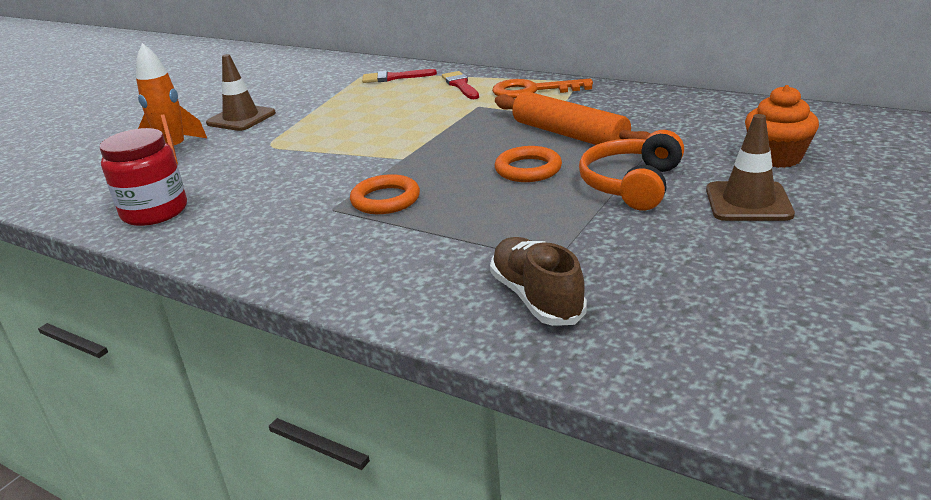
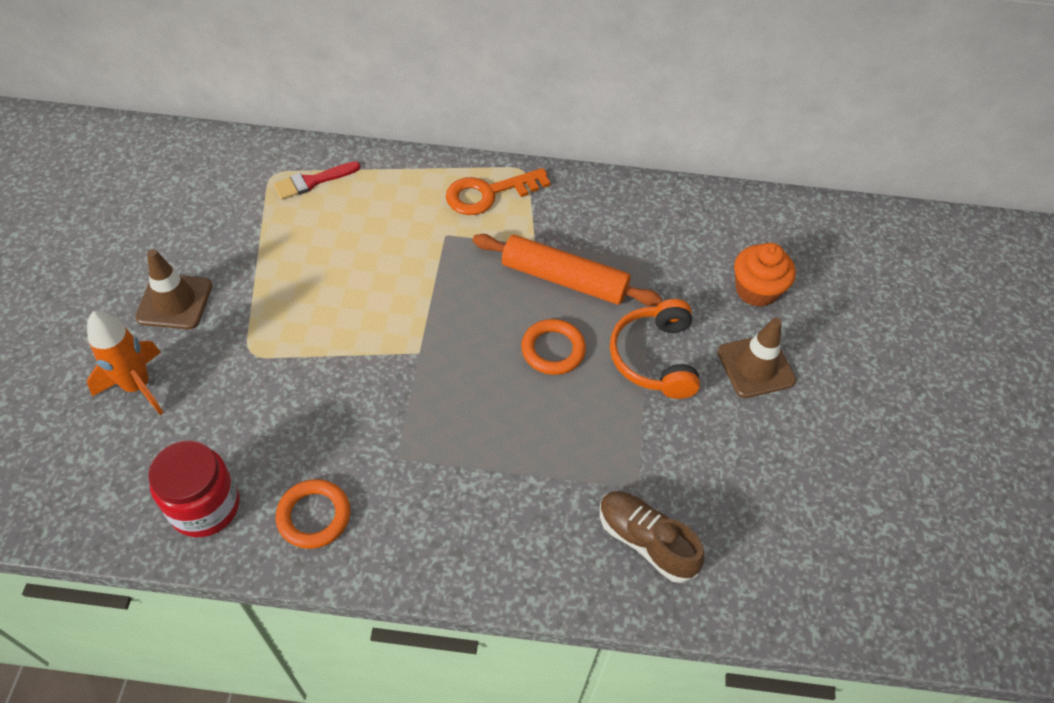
camera: 30 degrees left, 25 degrees up
orange ring [350,174,420,214] -> orange ring moved to [276,479,350,549]
red brush [442,71,479,99] -> none

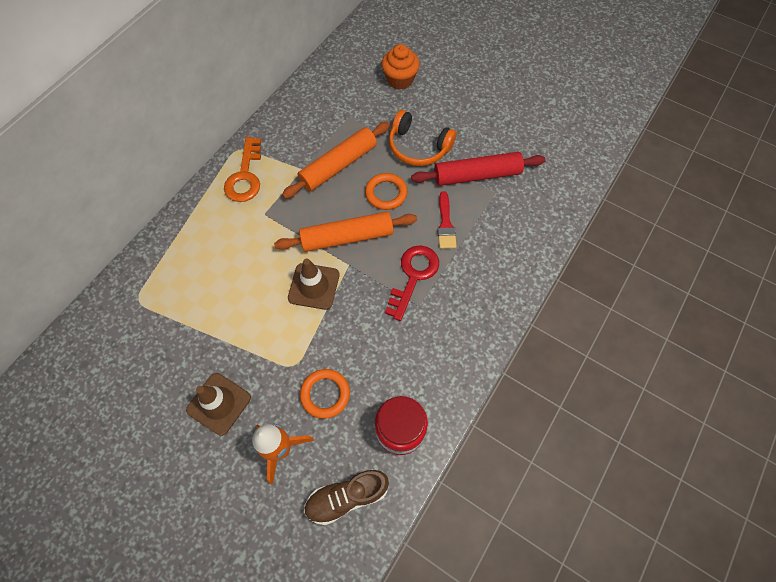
camera: 60 degrees left, 10 degrees up
red brush [274,161,361,199] -> red brush moved to [438,191,457,249]
orange ring [276,479,350,549] -> orange ring moved to [300,369,350,419]
brown shoe [600,491,704,583] -> brown shoe moved to [304,469,389,525]
brown traffic cone [717,318,796,398] -> brown traffic cone moved to [288,258,339,310]
none -> orange rolling pin [274,212,417,252]
none -> red key [385,245,439,321]
none -> red rolling pin [411,152,546,186]

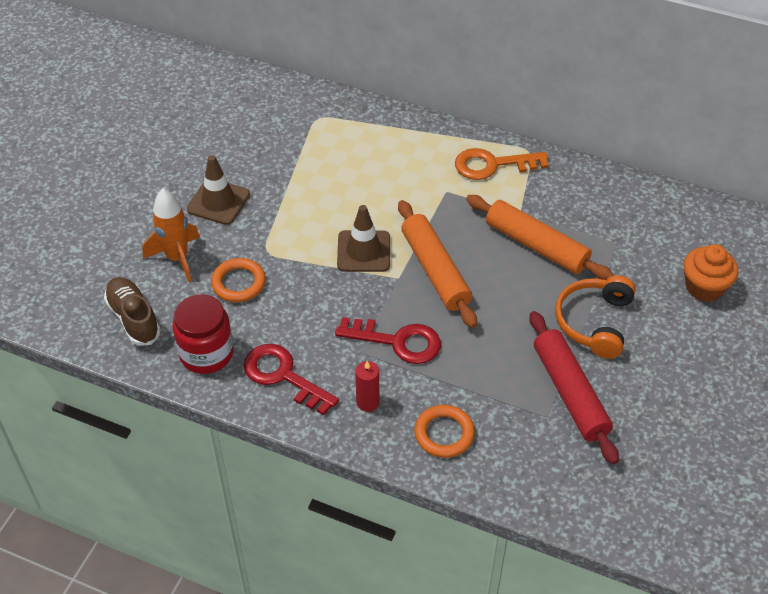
camera: 80 degrees right, 15 degrees down
orange ring [365,173,407,210] -> orange ring moved to [414,405,475,458]
red brush [438,191,457,249] -> none
none -> red key [244,344,339,415]
none -> red candle [355,361,379,412]

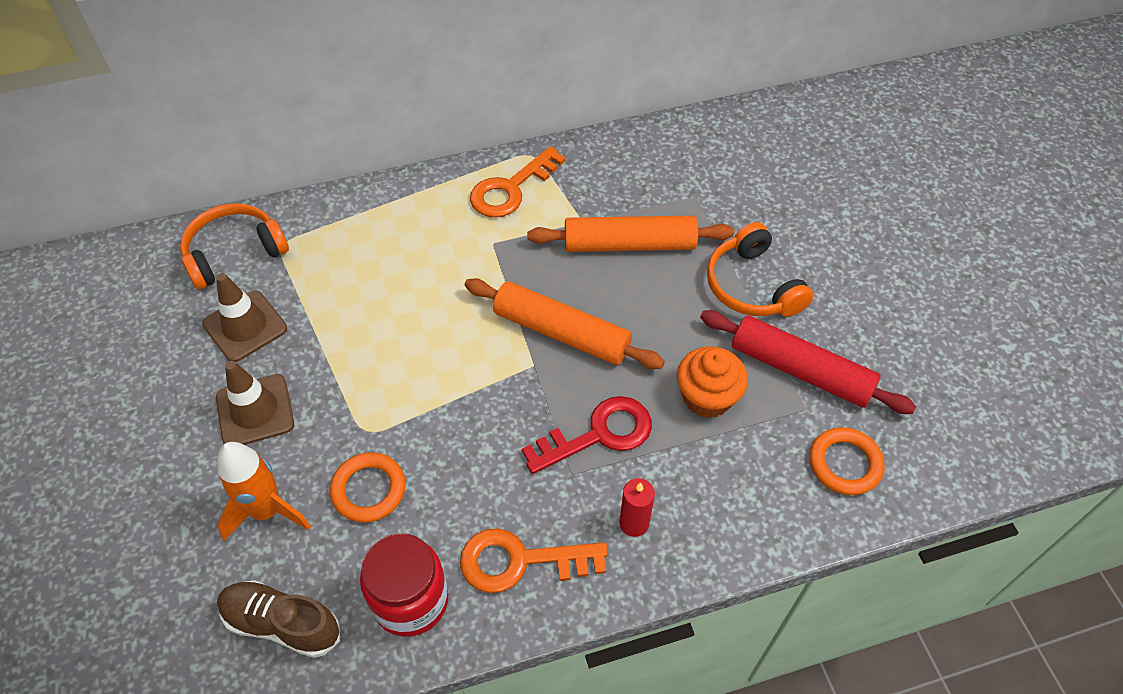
camera: 40 degrees left, 5 degrees up
red key [244,344,339,415] -> orange key [460,528,608,593]
brown traffic cone [337,205,390,272] -> brown traffic cone moved to [202,273,287,362]
orange ring [414,405,475,458] -> orange ring moved to [809,427,885,495]
orange cupcake [683,244,739,302] -> orange cupcake moved to [677,346,748,418]
none -> orange headphones [180,203,289,290]

